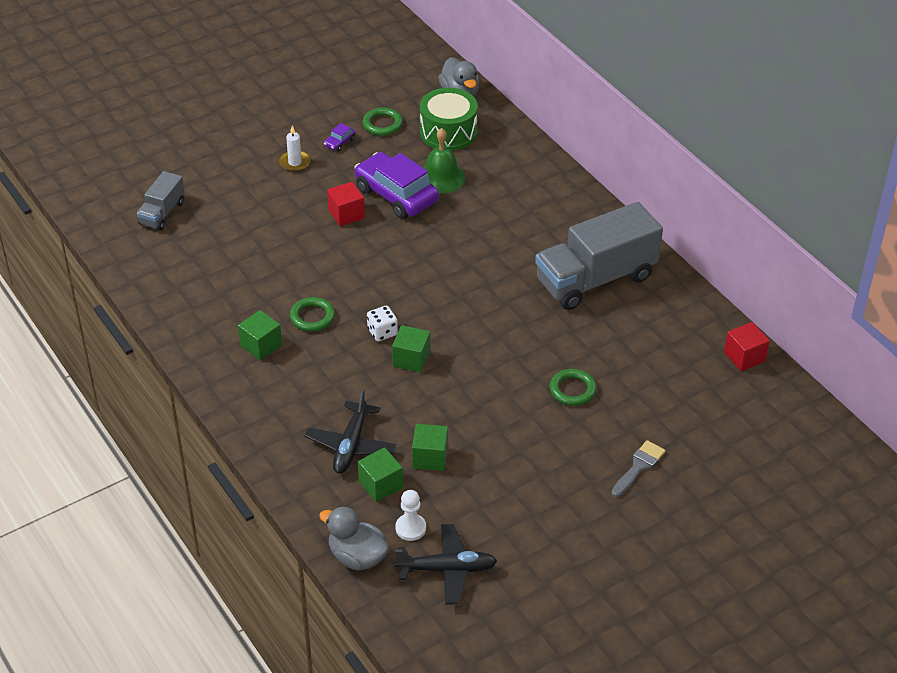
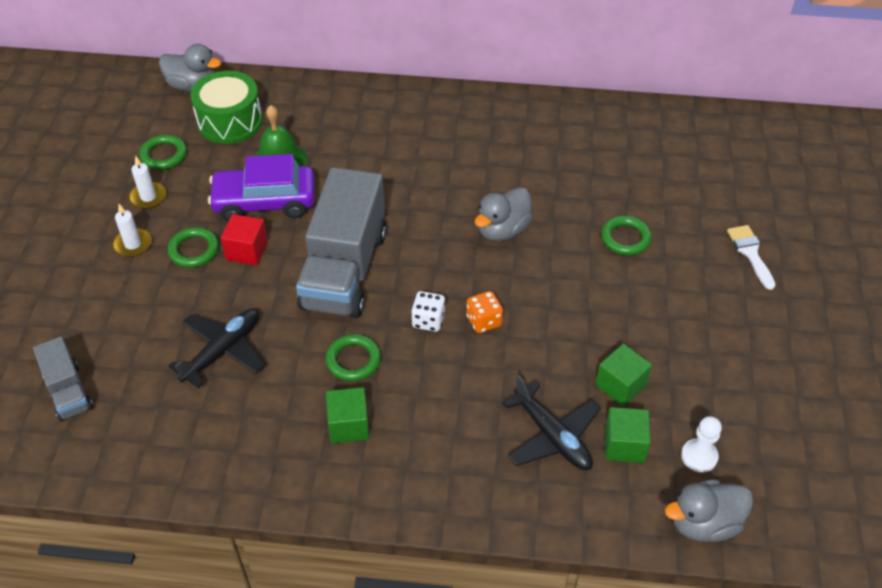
camera: 50 degrees left, 5 degrees up
purple car [324,123,355,151] -> white candle [129,156,166,209]
green cube [392,325,430,373] -> orange dice [466,291,503,333]
black plane [395,524,497,605] -> black plane moved to [169,309,265,388]
grey truck [535,202,663,310] -> grey truck moved to [296,167,387,318]
grey brush [612,440,666,497] -> white brush [727,225,775,290]
red cube [724,322,770,371] -> none
none -> green ring [168,227,219,268]
none -> grey duck [475,187,533,241]

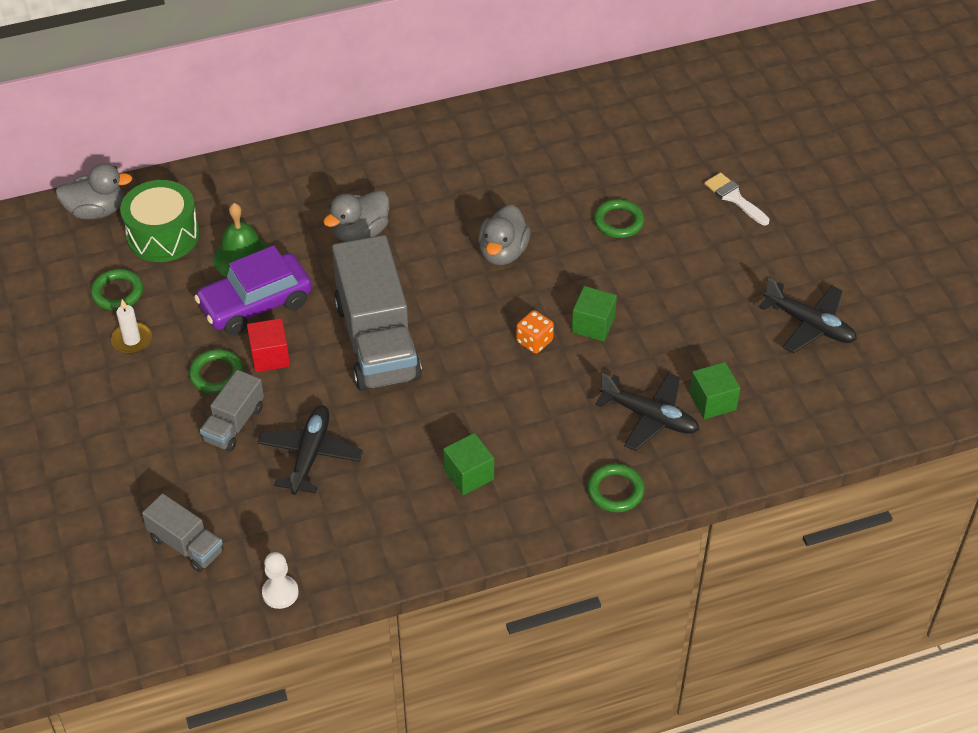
camera: 25 degrees left, 0 degrees up
white candle [113,204,152,257] -> none
green ring [326,334,381,381] -> green ring moved to [587,464,645,512]
white dice [411,291,445,332] -> none
green cube [595,344,652,407] -> green cube moved to [572,286,617,342]
grey duck [665,479,753,542] -> grey duck moved to [323,190,389,242]
white pawn [681,416,722,472] -> white pawn moved to [262,552,299,609]
none -> grey truck [200,370,264,452]
none -> black plane [759,278,857,353]

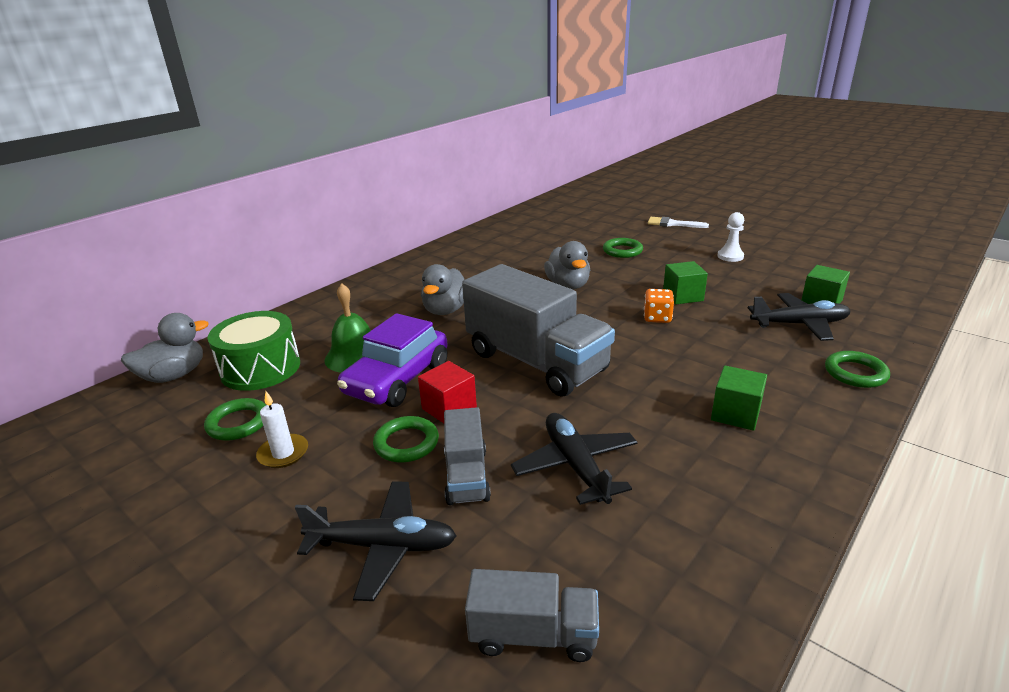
camera: 30 degrees left, 20 degrees down
white pawn [262,552,299,609] -> white pawn moved to [717,212,744,262]
black plane [759,278,857,353] -> black plane moved to [295,481,457,601]

